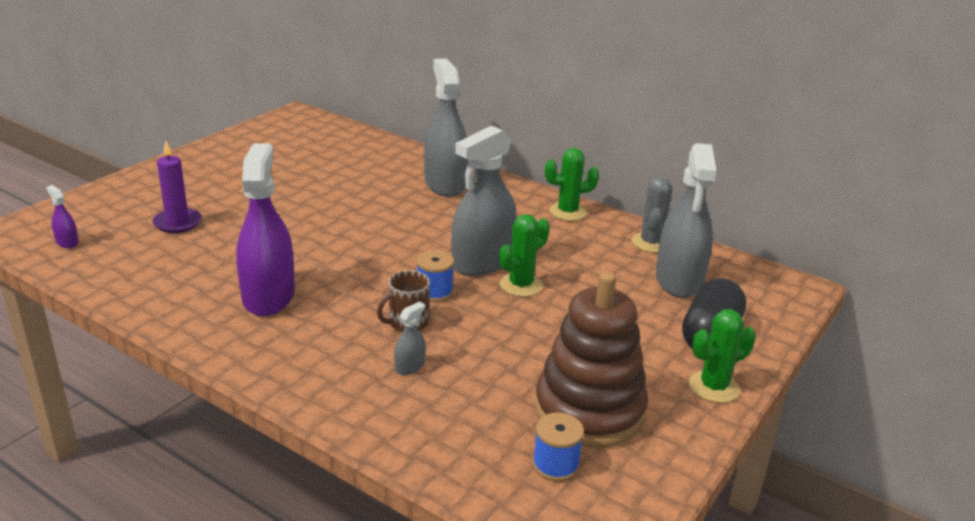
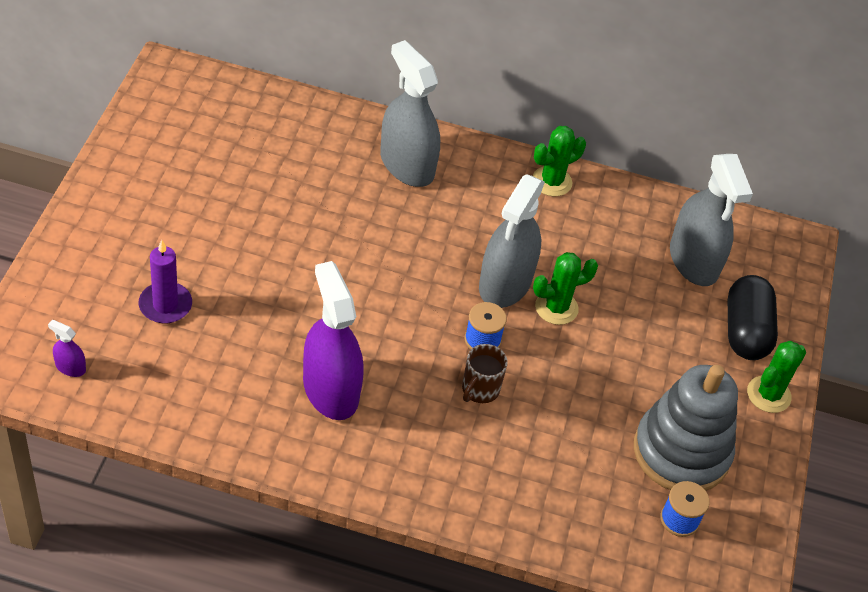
camera: 25 degrees left, 20 degrees up
grey spray bottle [394,301,426,375] -> none
green cactus [499,214,550,297] -> green cactus turned 45 degrees clockwise [533,252,598,325]
brown stacking toy [534,272,648,448] -> grey stacking toy [634,365,738,491]
grey cactus [632,177,672,253] -> none

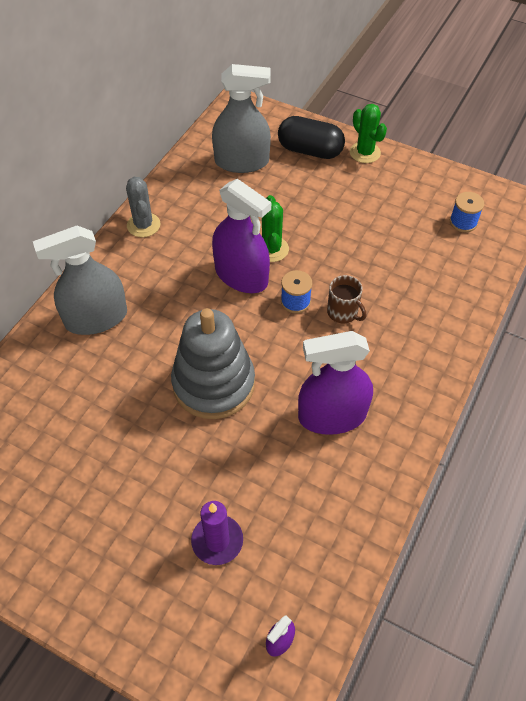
camera: 70 degrees left, 5 degrees up
grey spray bottle [479,174,545,308] -> purple spray bottle [212,179,271,293]
green cactus [532,126,586,196] -> grey cactus [126,177,160,237]
grey stacking toy [634,365,738,491] -> grey stacking toy moved to [171,308,255,419]

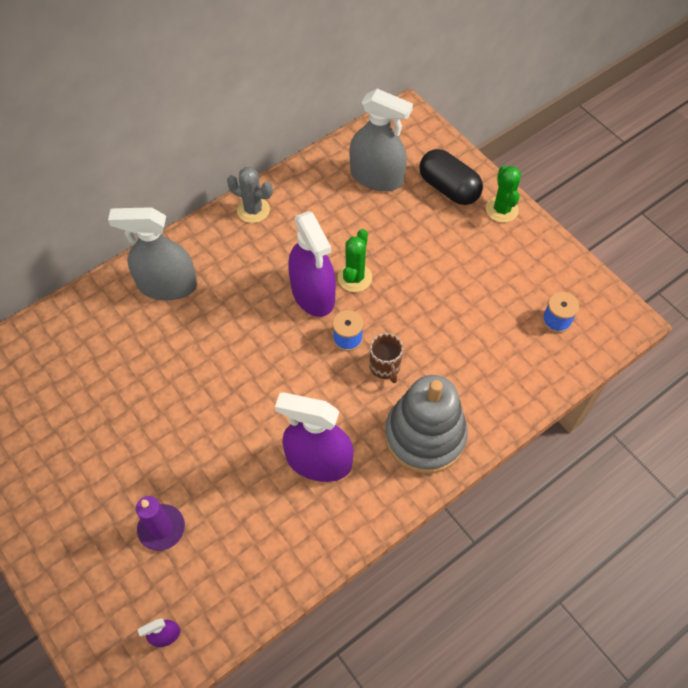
camera: 25 degrees right, 5 degrees up
grey cactus [126,177,160,237] -> grey cactus turned 75 degrees counterclockwise [227,167,273,223]
grey stacking toy [171,308,255,419] -> grey stacking toy moved to [385,375,468,474]

